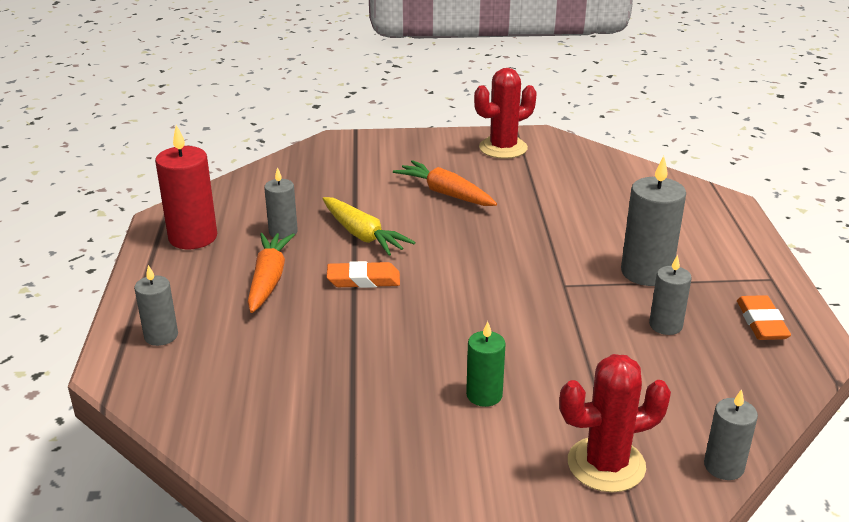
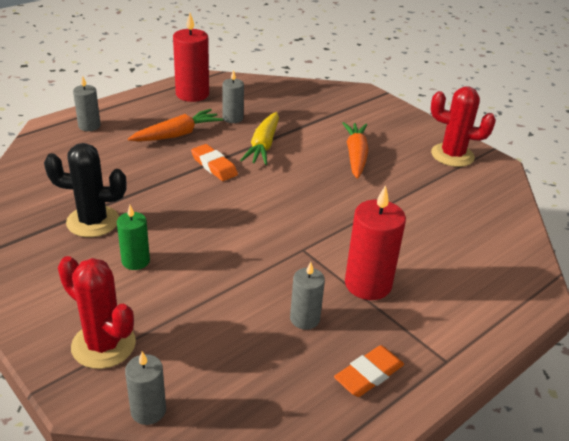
camera: 50 degrees right, 5 degrees up
grey candle [621,156,686,286] -> red candle [345,185,406,300]
none -> black cactus [44,143,127,237]

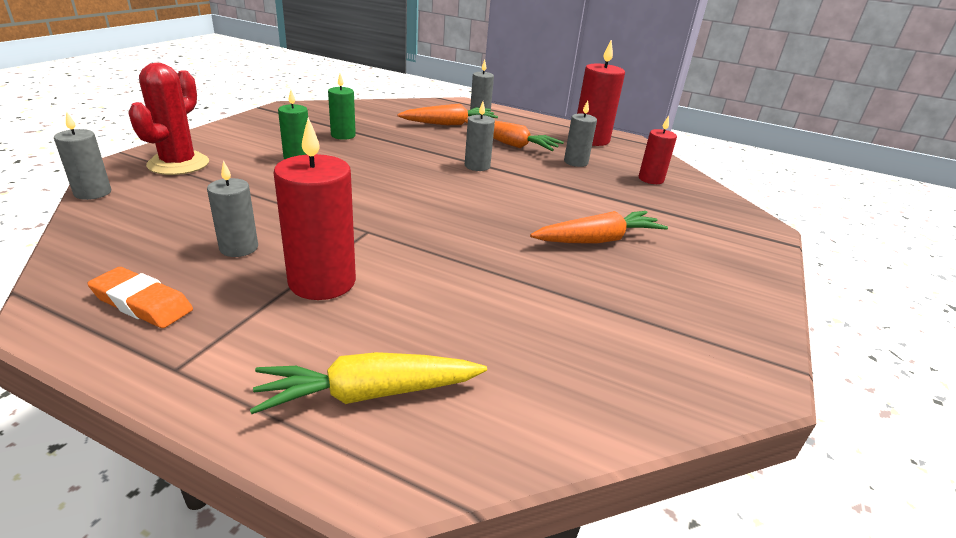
camera: 65 degrees right, 5 degrees down
black cactus [44,143,127,237] -> green candle [328,74,356,140]
orange eraser [191,144,238,181] -> grey candle [465,102,495,171]
yellow carrot [240,112,279,165] -> yellow carrot moved to [250,352,487,414]
red cactus [431,86,496,167] -> none
none -> orange carrot [397,104,498,125]
none -> red candle [639,115,677,184]

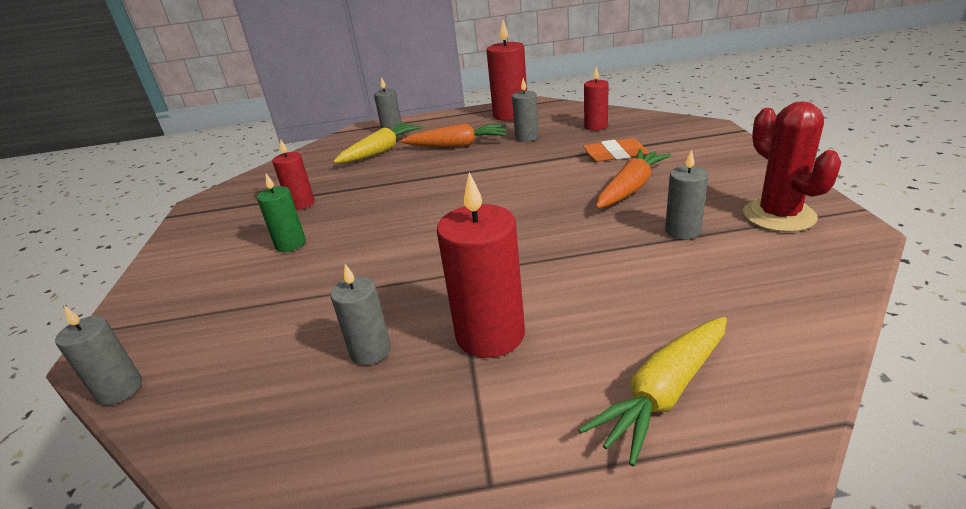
camera: 25 degrees left, 0 degrees up
orange eraser [87,267,193,328] -> orange eraser moved to [583,138,649,162]
red cactus [128,63,209,175] -> red cactus moved to [743,101,841,232]
green candle [328,74,356,140] -> red candle [272,139,315,210]
orange carrot [397,104,498,125] -> yellow carrot [333,123,423,163]
grey candle [465,102,495,171] -> grey candle moved to [665,150,708,240]

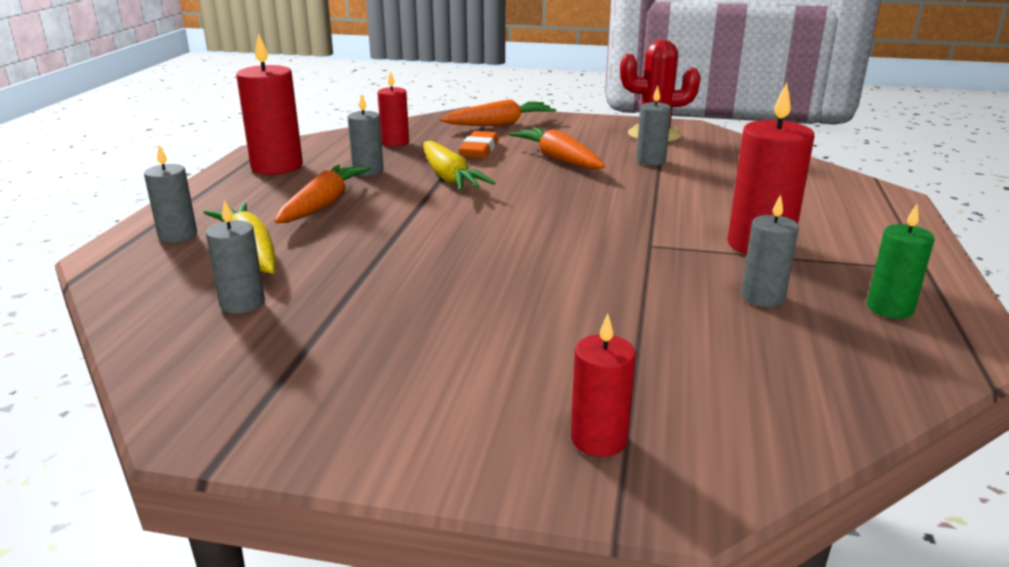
camera: 75 degrees left, 5 degrees down
grey candle [55,306,142,405] -> grey candle moved to [206,200,265,314]
green candle [257,174,306,252] -> green candle moved to [867,204,934,319]
red candle [272,139,315,210] -> red candle moved to [571,314,636,457]
yellow carrot [578,317,727,466] -> yellow carrot moved to [423,141,496,190]
none -> orange carrot [440,99,556,126]

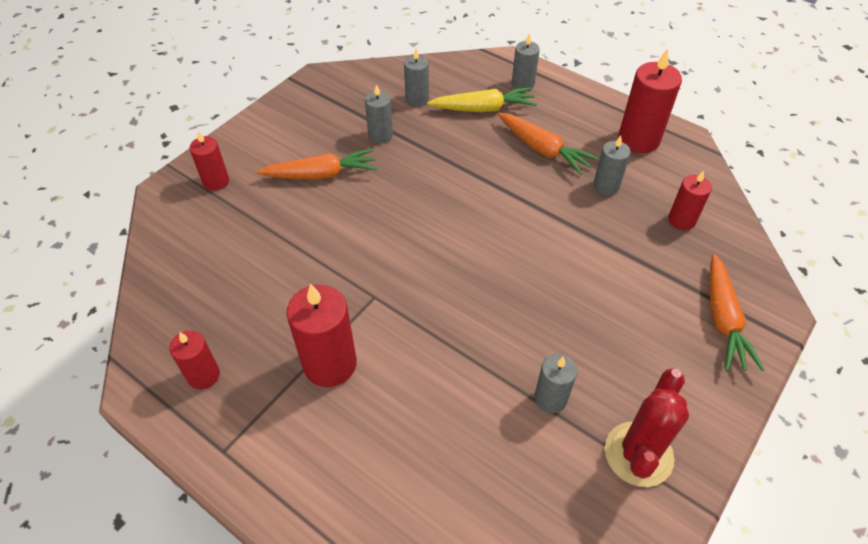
camera: 115 degrees right, 25 degrees up
yellow carrot [423,141,496,190] -> none
orange eraser [459,131,499,158] -> none
orange carrot [508,127,605,169] -> orange carrot moved to [257,148,377,180]
grey candle [741,194,799,307] -> grey candle moved to [365,84,393,144]
green candle [867,204,934,319] -> red candle [169,330,220,390]

